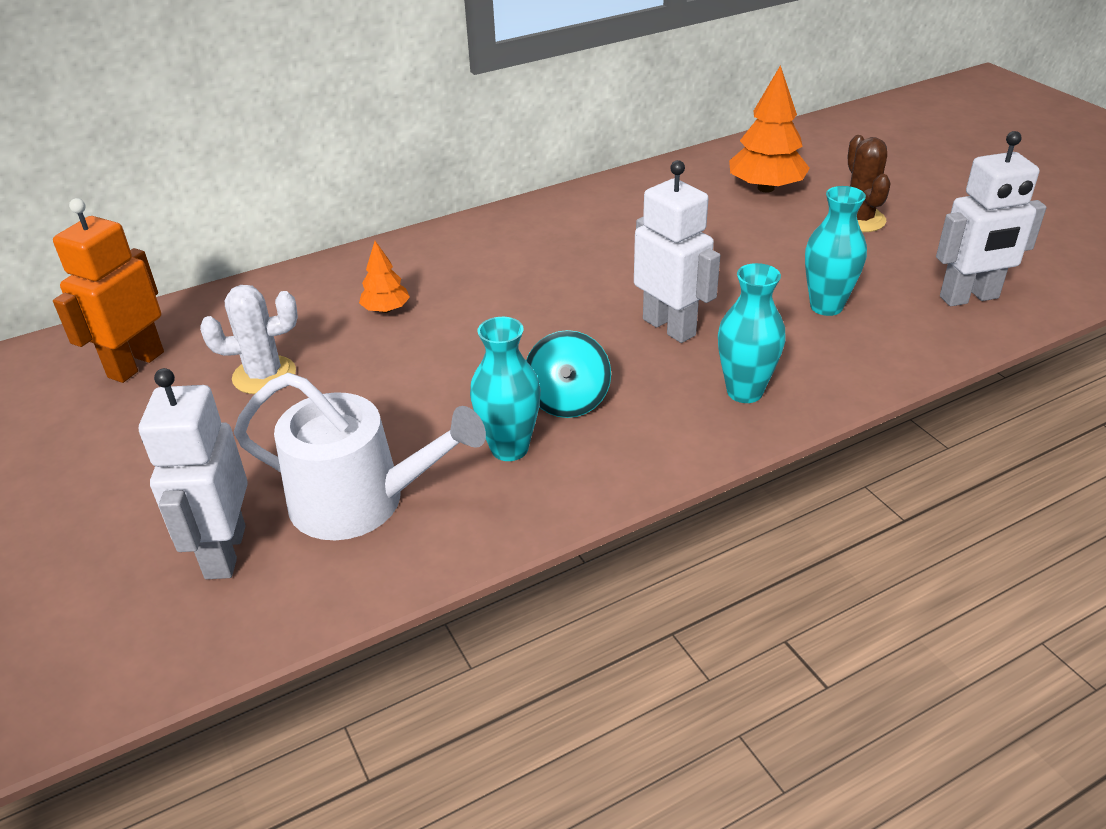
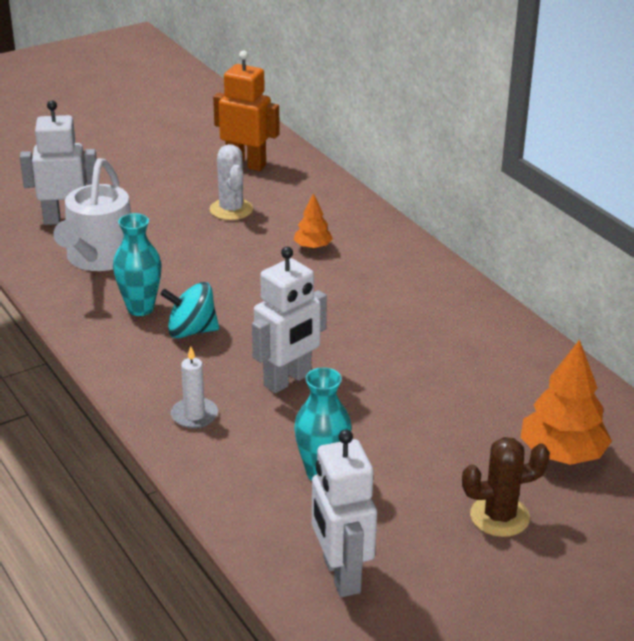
camera: 85 degrees right, 5 degrees down
turquoise vase [718,263,785,403] -> white candle [171,347,218,429]

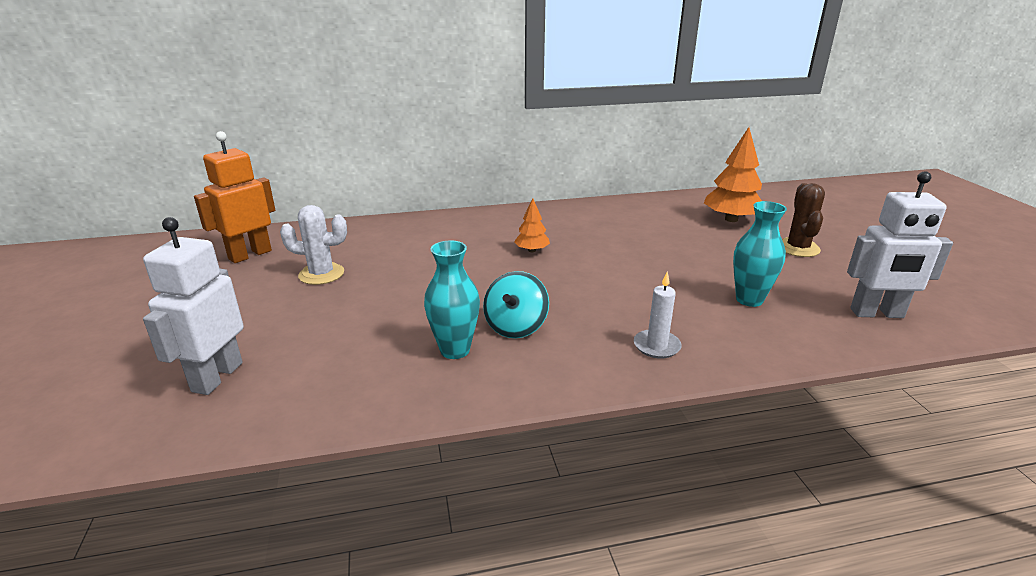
camera: 70 degrees left, 5 degrees down
white watering can [53,158,131,271] -> none
white robot [252,247,327,393] -> none
orange tree [294,193,333,249] -> orange tree moved to [514,198,550,252]

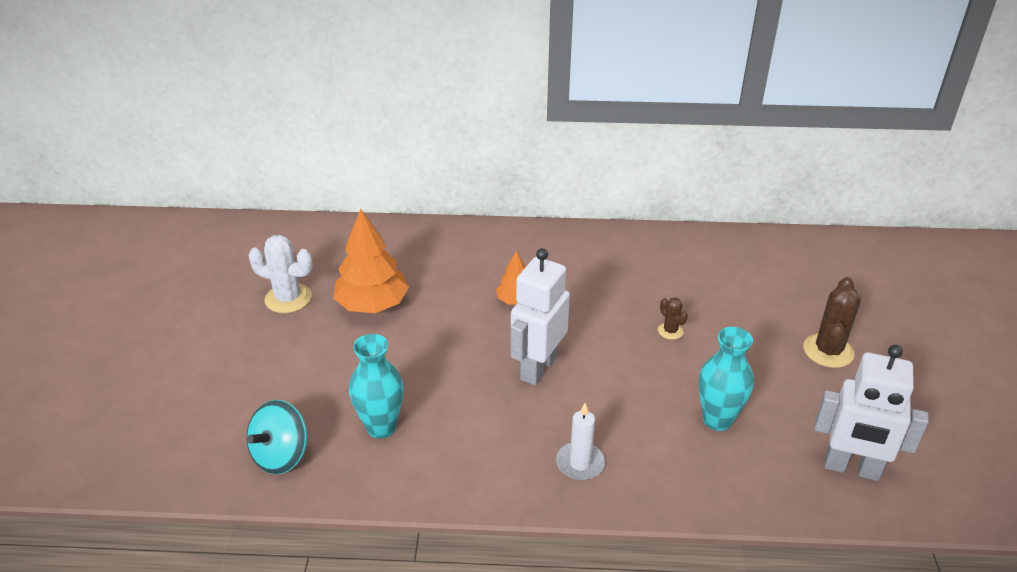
camera: 15 degrees right, 10 degrees up
white robot [143,217,244,395] -> white robot moved to [511,248,570,385]
orange robot [194,131,275,263] -> none
turquoise spinning top [483,271,549,338] -> turquoise spinning top moved to [246,400,307,474]
orange tree [704,127,762,222] -> orange tree moved to [333,209,409,313]
none -> brown cactus [658,298,688,340]

